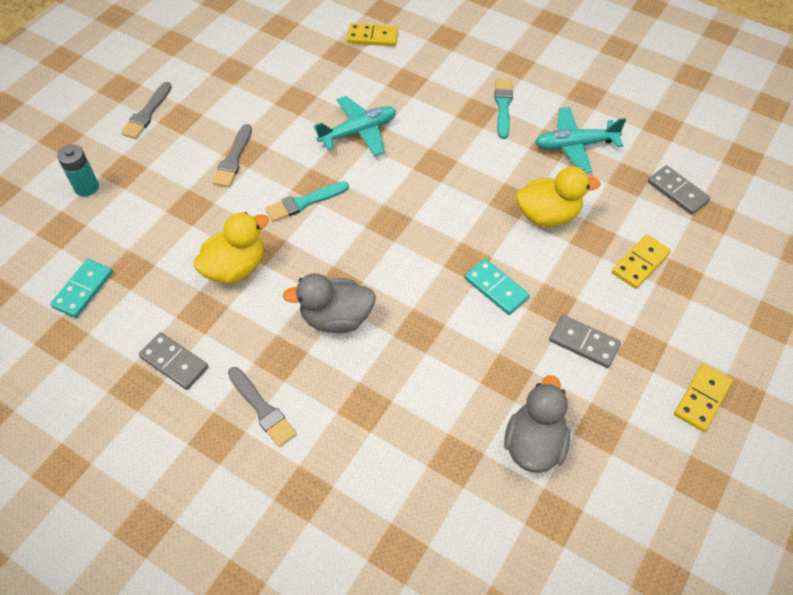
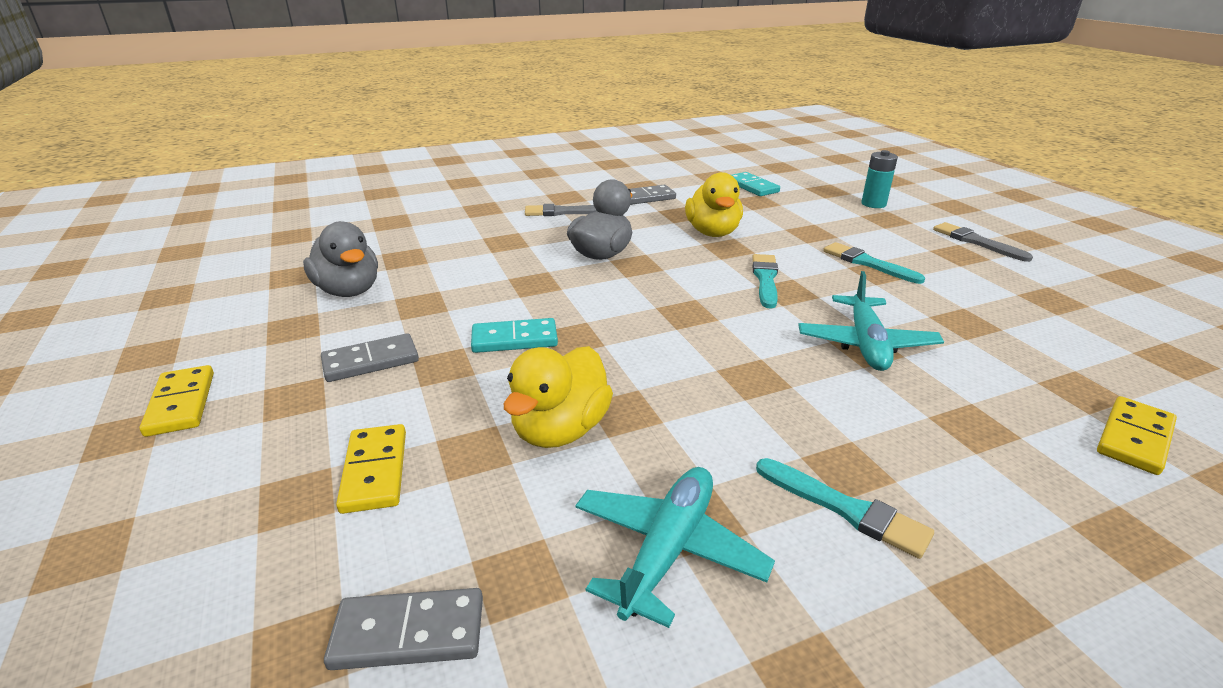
camera: 125 degrees right, 25 degrees down
grey brush [212,124,252,187] -> turquoise brush [823,242,925,284]

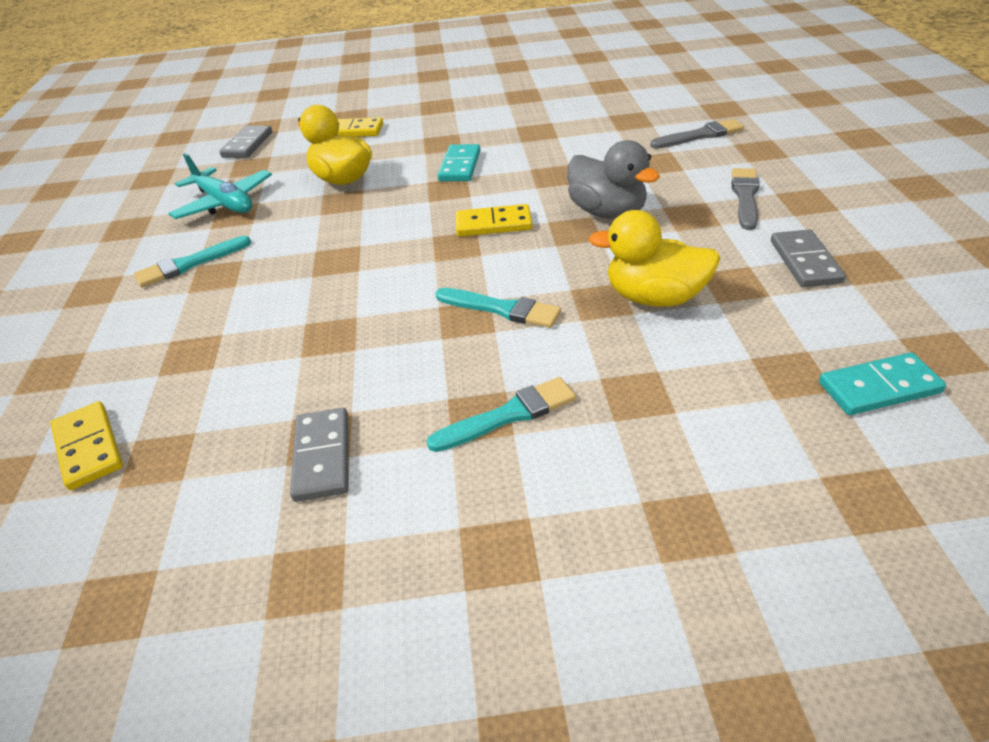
camera: 110 degrees right, 10 degrees up
yellow domino [140,365,214,437] -> yellow domino moved to [456,204,532,237]
grey duck [303,221,378,297] -> none
grey domino [321,333,419,382] -> grey domino moved to [290,408,349,502]
turquoise plane [798,271,944,371] -> none
turquoise battery [861,150,898,208] -> none
grey brush [933,222,1033,262] -> grey brush moved to [650,119,744,149]

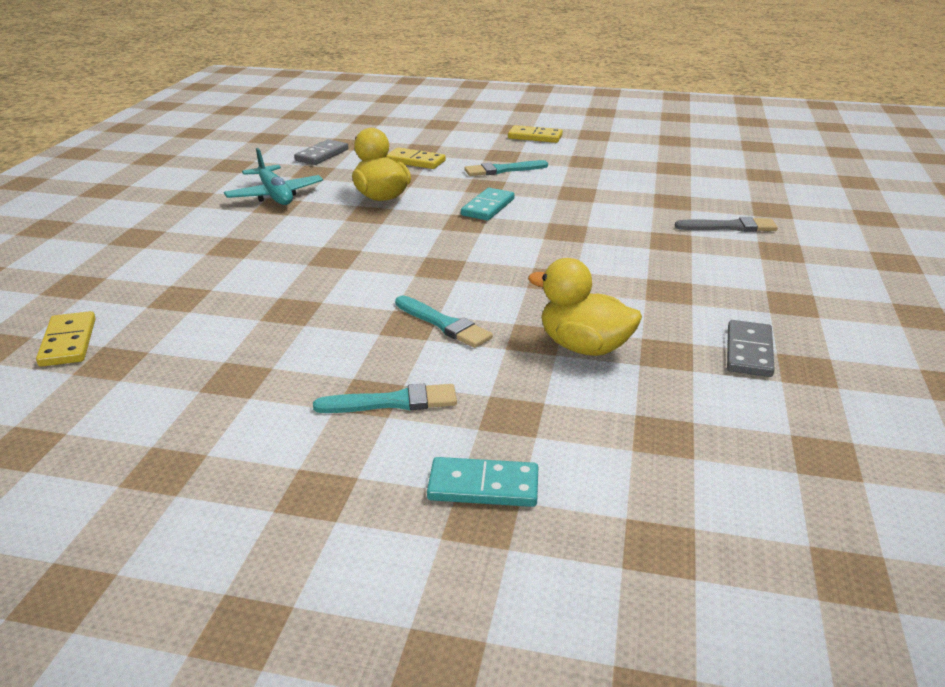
camera: 15 degrees right, 10 degrees down
turquoise brush [134,236,251,287] -> turquoise brush moved to [464,160,548,176]
grey domino [290,408,349,502] -> none
yellow domino [456,204,532,237] -> yellow domino moved to [508,125,563,143]
grey duck [567,140,660,219] -> none
grey brush [732,168,759,230] -> none
turquoise domino [819,352,946,415] -> turquoise domino moved to [427,457,538,507]

